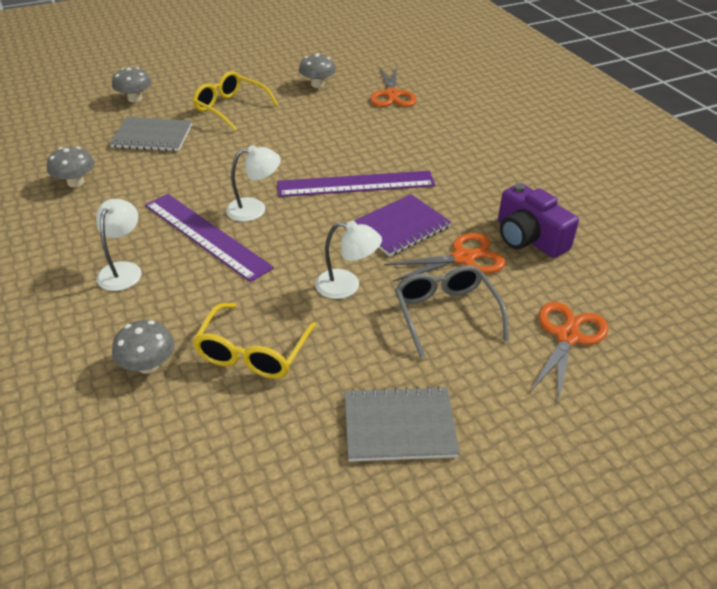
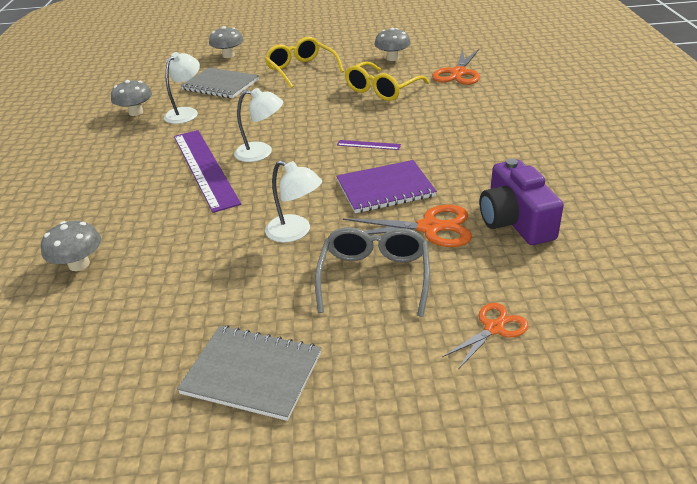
camera: 25 degrees right, 5 degrees down
white lamp [96,199,142,291] -> white lamp moved to [164,52,200,124]
yellow glasses [193,303,316,379] -> yellow glasses moved to [345,61,429,101]
purple ruler [277,171,435,197] -> purple ruler [337,140,401,150], size x0.40
orange scissors [530,302,608,403] -> orange scissors [442,303,529,369], size x0.62

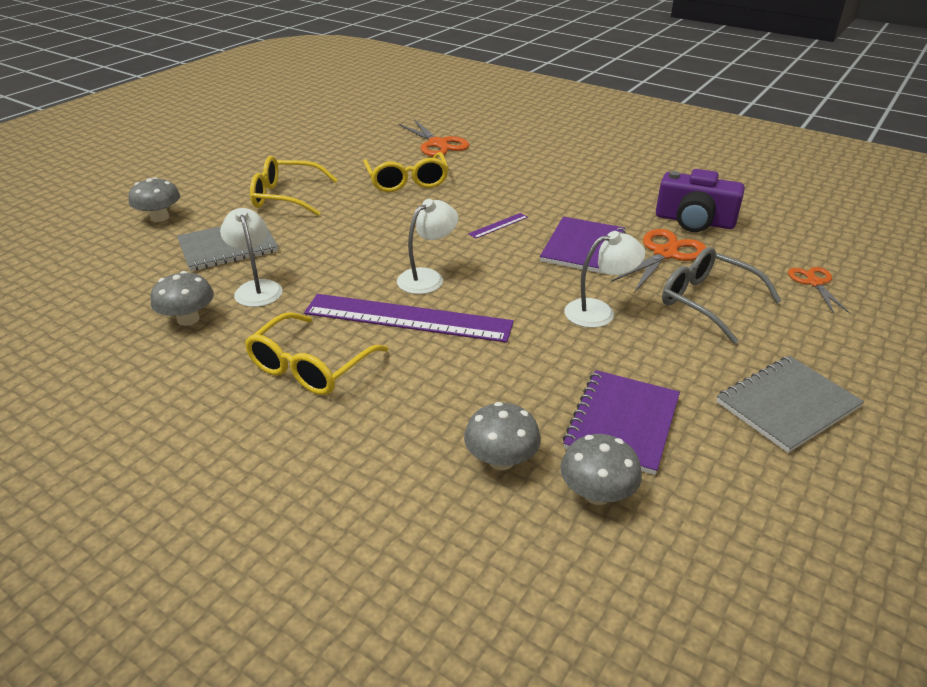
camera: 55 degrees left, 0 degrees up
grey mushroom [375,28,411,61] -> grey mushroom moved to [560,434,642,505]
none -> yellow glasses [245,312,389,395]
none -> purple notebook [563,370,680,475]

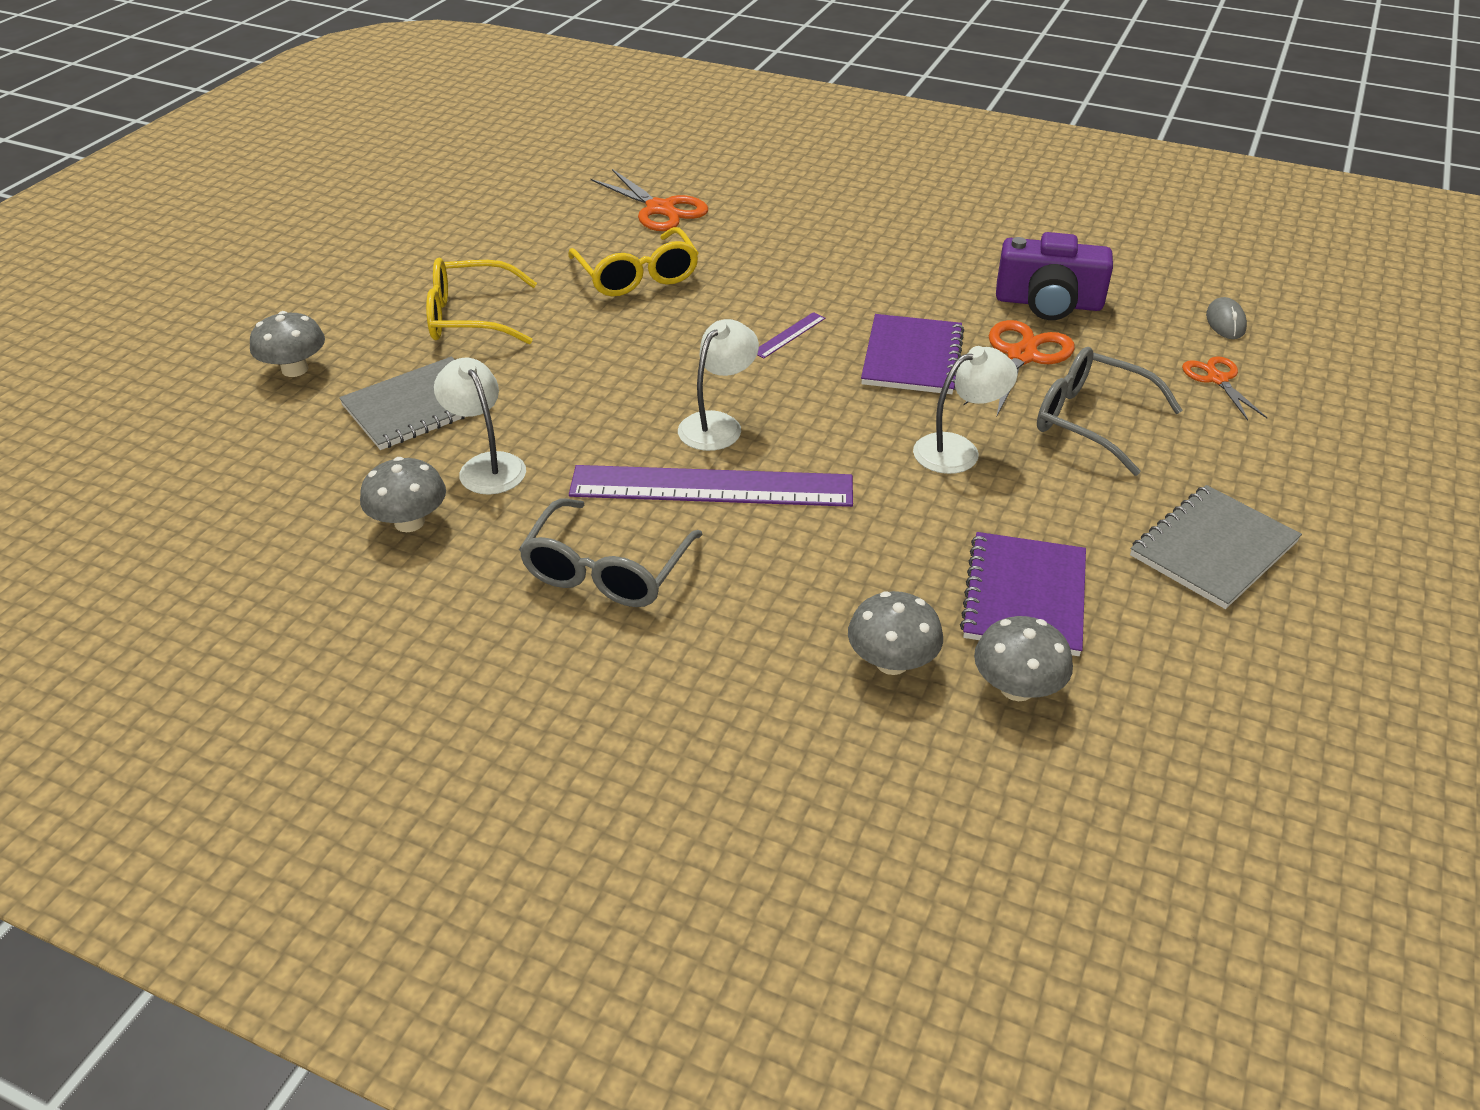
camera: 10 degrees left, 5 degrees up
yellow glasses [245,312,389,395] -> grey glasses [519,499,703,607]
none -> grey mouse [1206,297,1247,339]

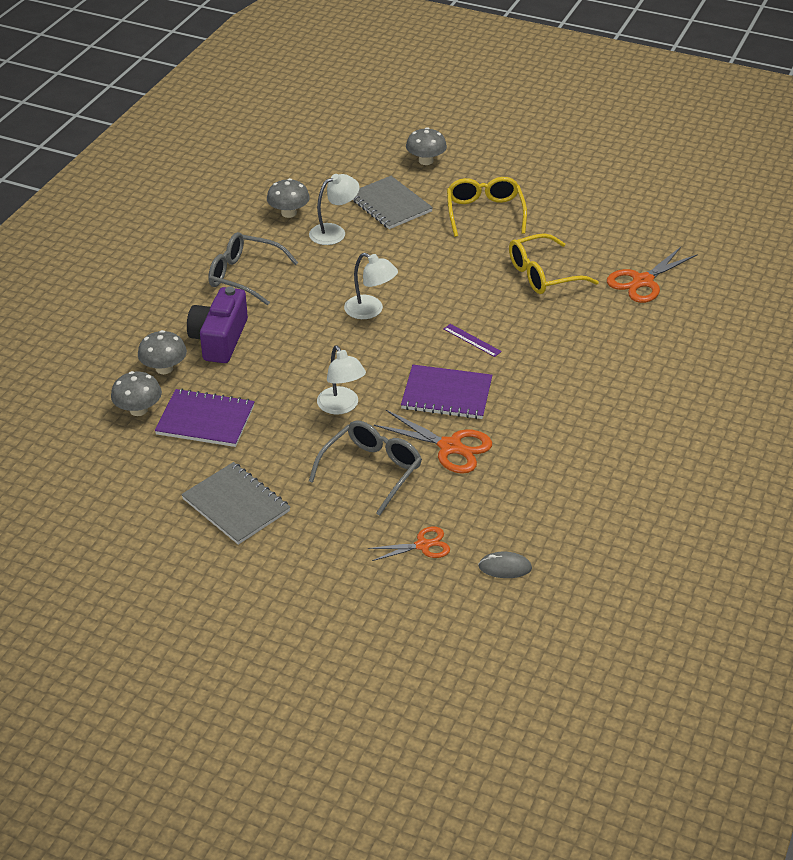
camera: 90 degrees right, 0 degrees up
purple ruler [569,465,853,507] -> none
purple camera [996,232,1113,320] -> purple camera moved to [187,287,248,363]

